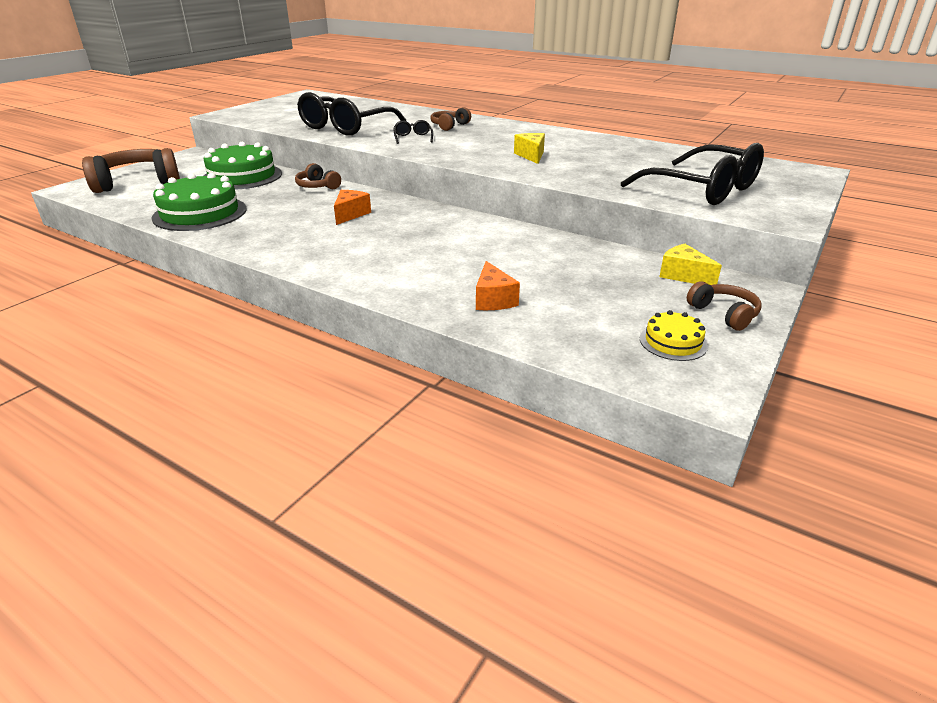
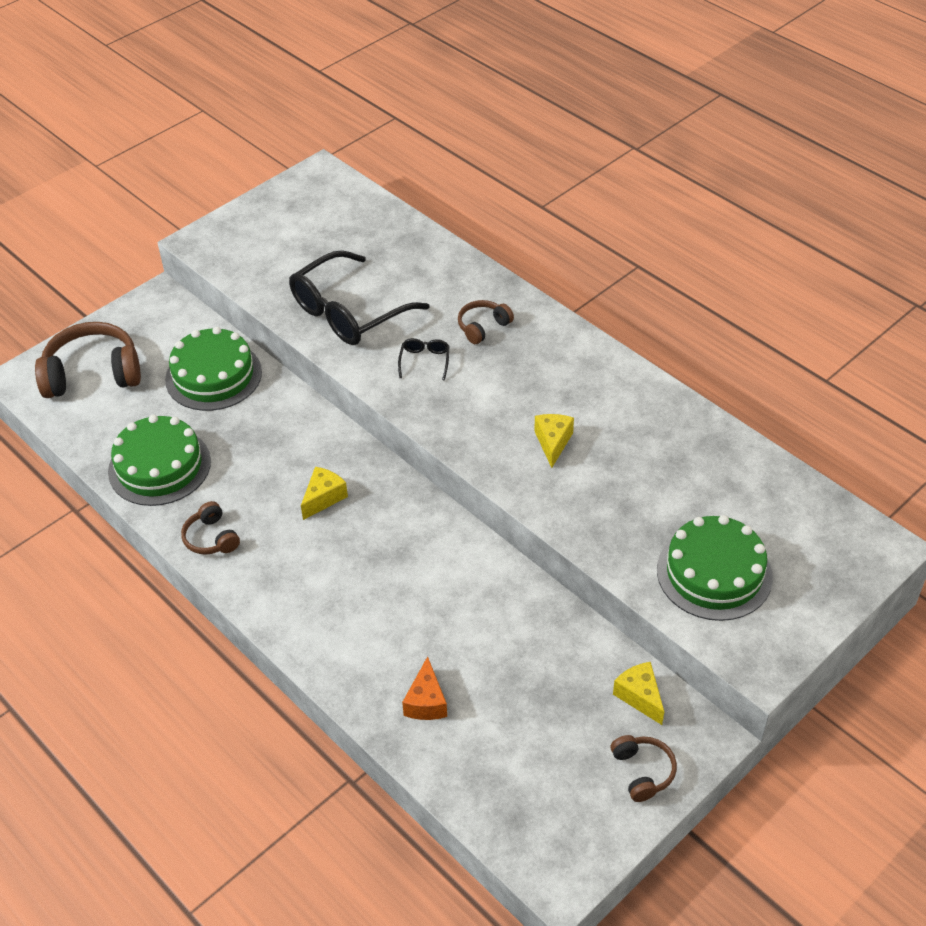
camera: 15 degrees right, 15 degrees up
brown headphones [295,163,341,189] -> brown headphones moved to [181,501,240,555]
orange cheese [334,190,371,225] -> yellow cheese [301,467,348,520]
black glasses [621,143,764,205] -> green cake [657,515,773,621]
yellow cake [640,310,708,361] -> none

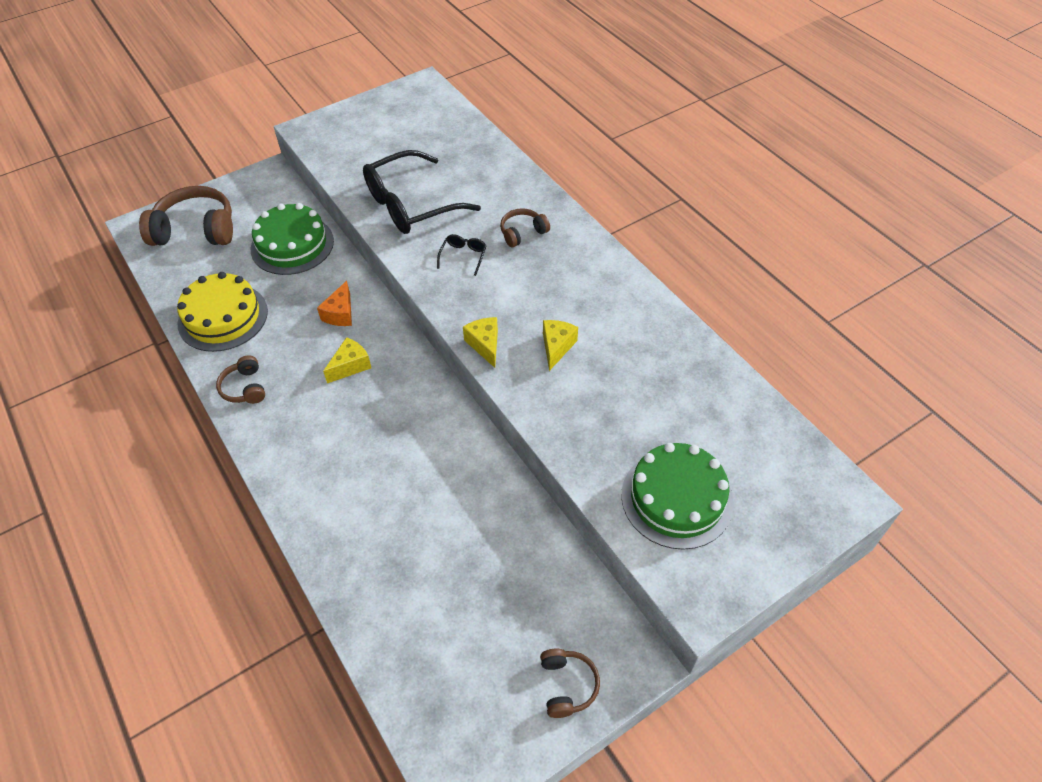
camera: 10 degrees right, 5 degrees up
green cake [108,415,211,506] -> yellow cake [177,272,268,352]
orange cheese [402,656,447,720] -> orange cheese moved to [317,281,352,326]
yellow cheese [613,662,664,725] -> yellow cheese moved to [463,317,498,368]

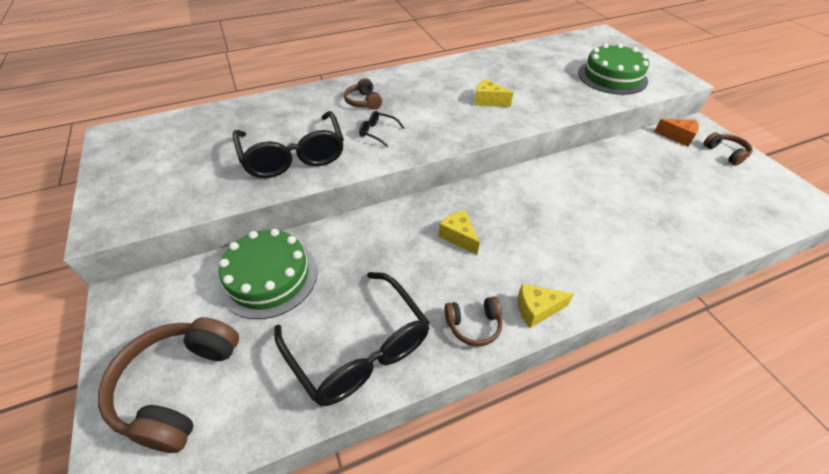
camera: 80 degrees left, 5 degrees down
yellow cake [177,272,268,352] -> black glasses [274,272,430,406]
orange cheese [317,281,352,326] -> orange cheese moved to [654,119,699,147]
yellow cheese [463,317,498,368] -> yellow cheese moved to [518,284,574,328]
brown headphones [540,648,600,718] -> brown headphones turned 60 degrees clockwise [703,132,752,166]

